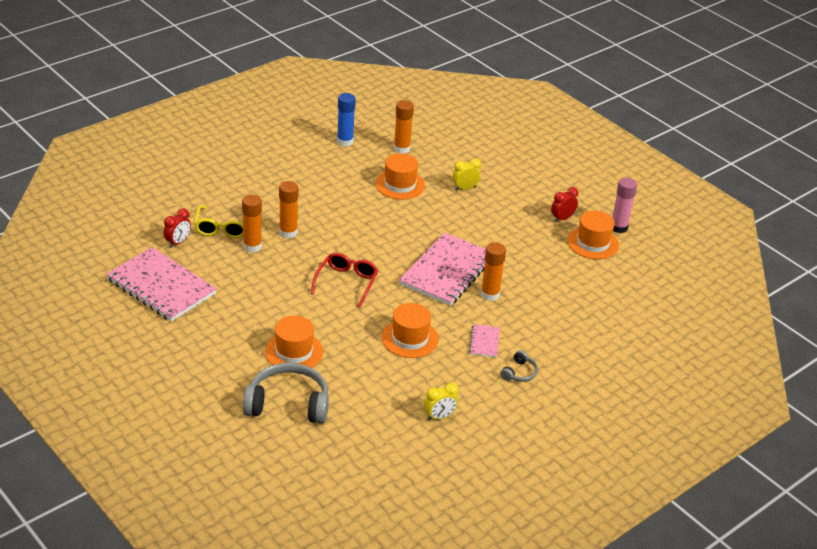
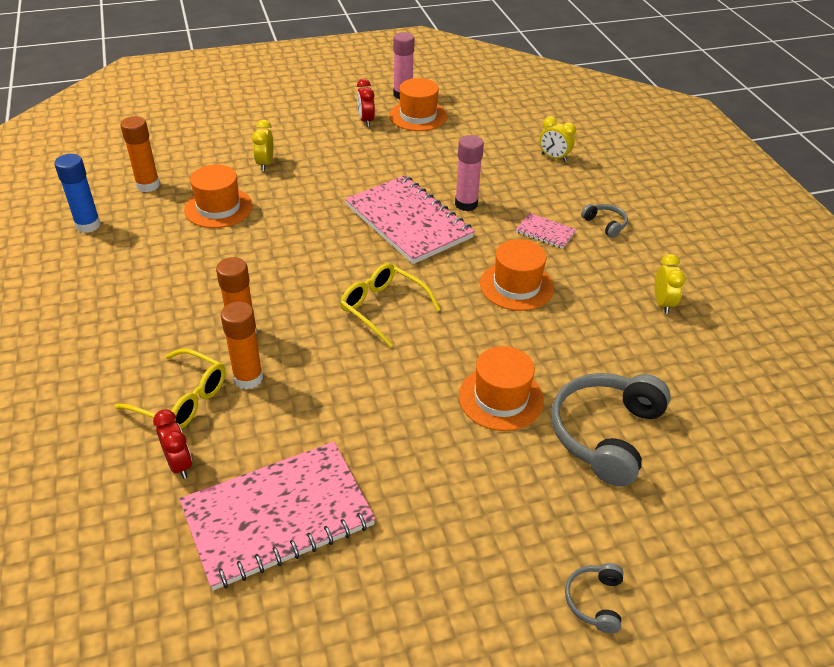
camera: 65 degrees left, 5 degrees up
red glasses [311,253,378,307] -> yellow glasses [340,263,441,347]
orange glue stick [481,242,506,301] -> pink glue stick [455,135,484,211]
none -> yellow clock [539,116,576,162]
none -> grey headphones [565,563,624,633]

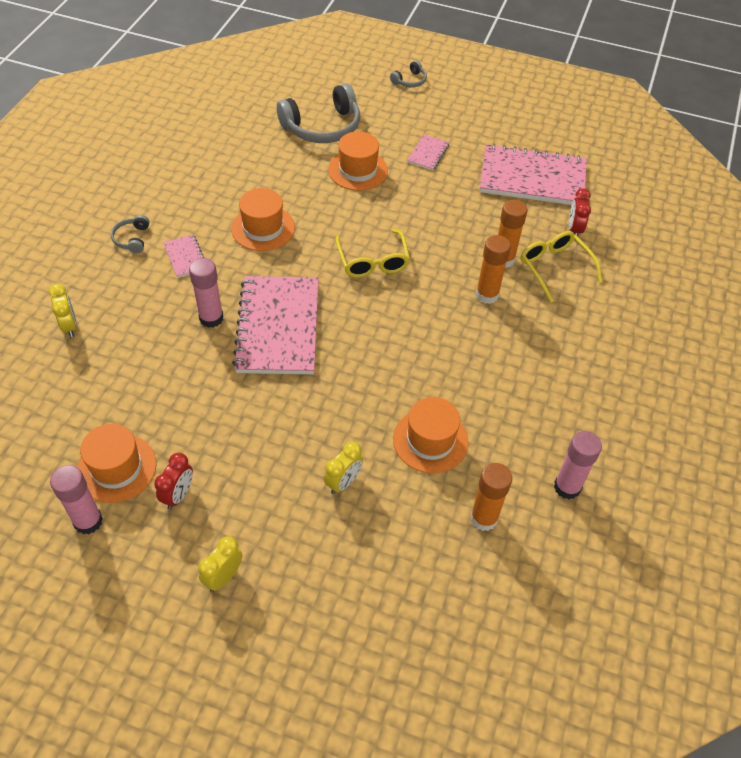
camera: 145 degrees left, 10 degrees up
blue glue stick [54,154,101,233] -> pink glue stick [554,431,602,499]
yellow clock [655,254,686,314] -> yellow clock moved to [198,536,242,592]
none -> pink notebook [407,134,449,170]

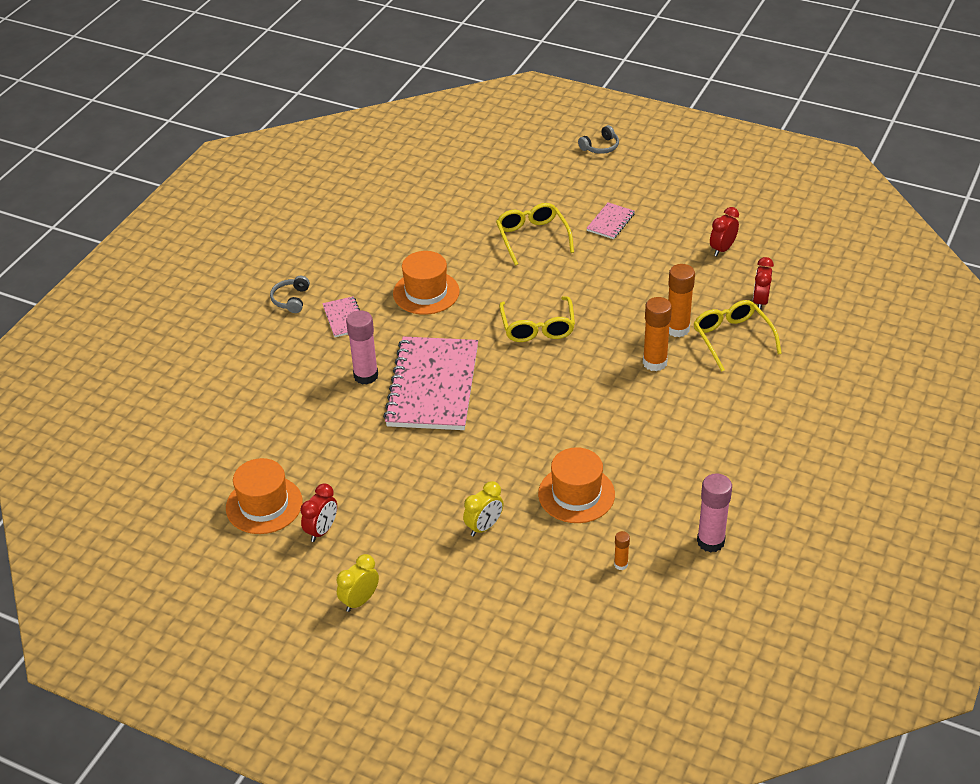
camera: 10 degrees right, 10 degrees down
yellow clock [49,284,77,337] -> none
pink glue stick [50,465,103,534] -> none
grey headphones [277,83,360,143] -> none
orange hat [328,131,388,191] -> yellow glasses [496,203,574,266]
orange glue stick [470,463,512,531] -> orange glue stick [614,531,630,570], size x0.50
pink notebook [480,144,587,205] -> red clock [710,207,739,256]

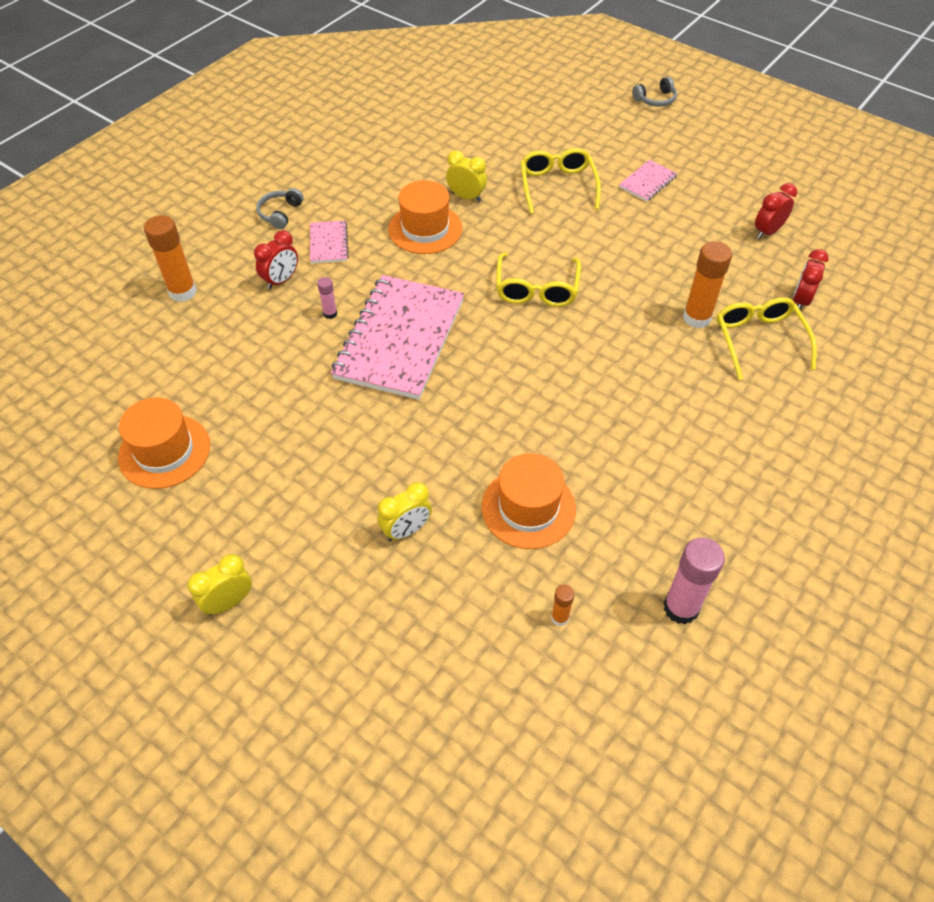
camera: 10 degrees right, 10 degrees up
red clock [300,483,337,542] -> red clock moved to [254,230,298,290]
pink glue stick [346,310,378,385] -> pink glue stick [317,277,337,319], size x0.50
orange glue stick [643,297,672,371] -> orange glue stick moved to [144,215,197,302]
none -> yellow clock [446,150,487,202]

